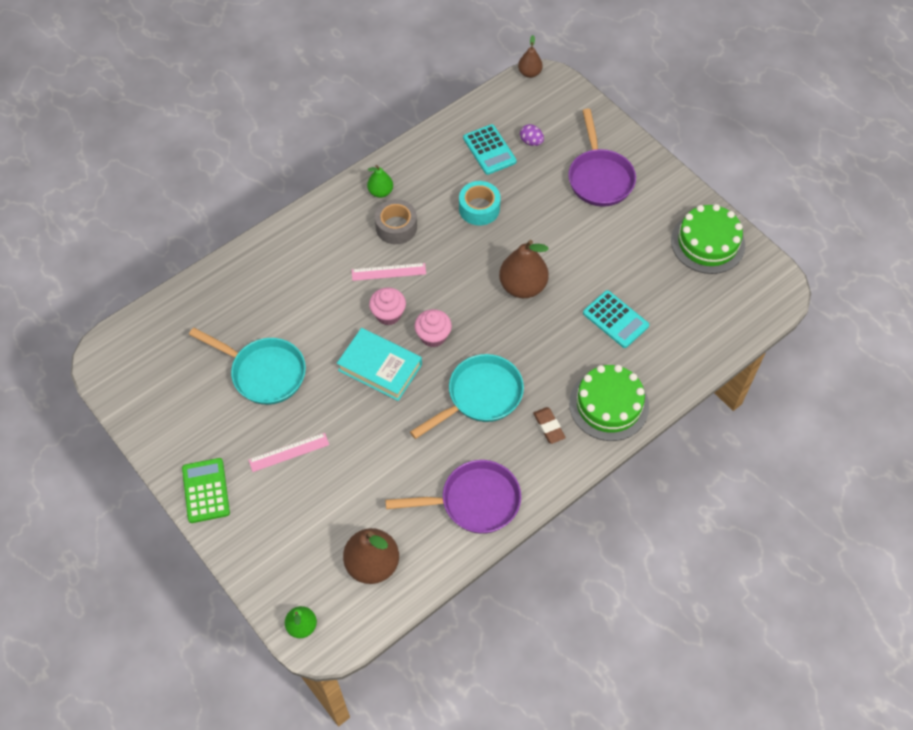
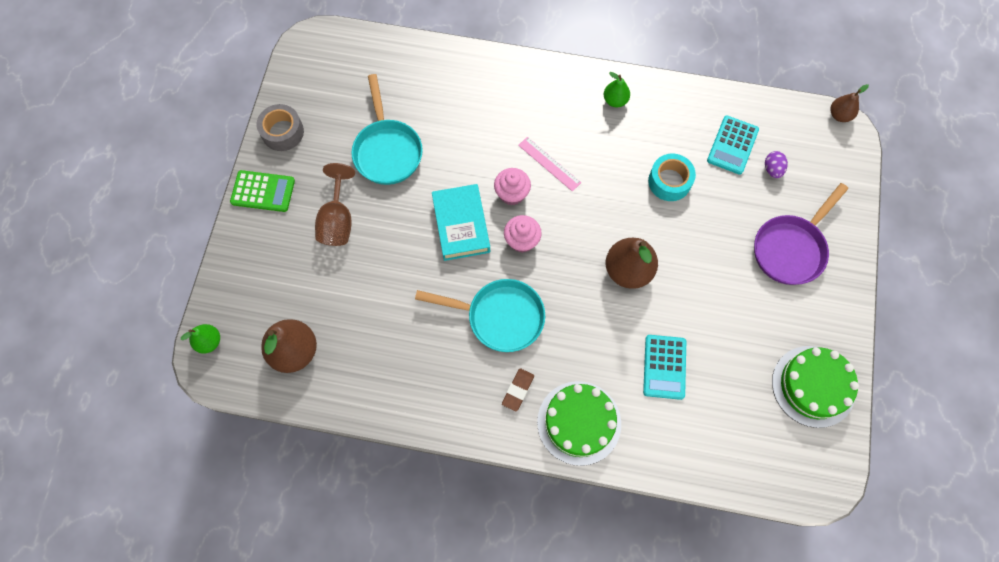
camera: 50 degrees right, 10 degrees up
green calculator [182,458,230,523] -> green calculator turned 60 degrees clockwise [230,170,295,212]
pink ruler [248,433,329,472] -> brown goblet [315,163,355,246]
grey tape [375,199,417,244] -> grey tape moved to [257,104,304,151]
purple pan [385,460,521,534] -> none

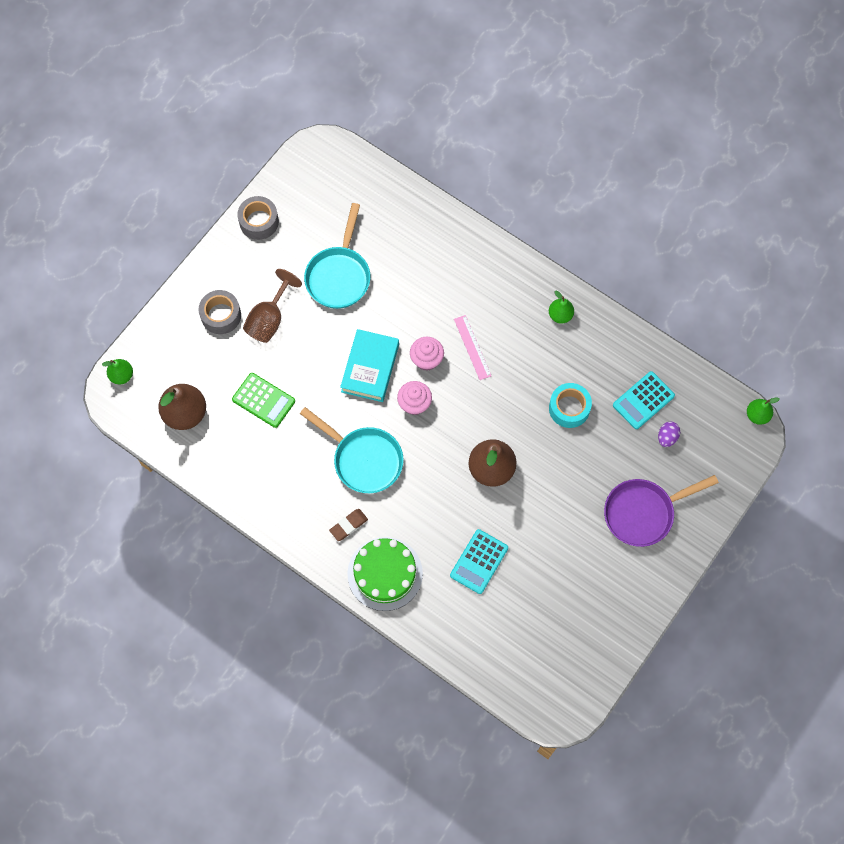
camera: 25 degrees right, 0 degrees up
green calculator [230,170,295,212] -> green calculator moved to [232,373,295,428]
green cake [772,346,859,428] -> none
brown pear [830,84,869,122] -> green pear [747,398,779,425]
none -> grey tape [199,290,241,334]

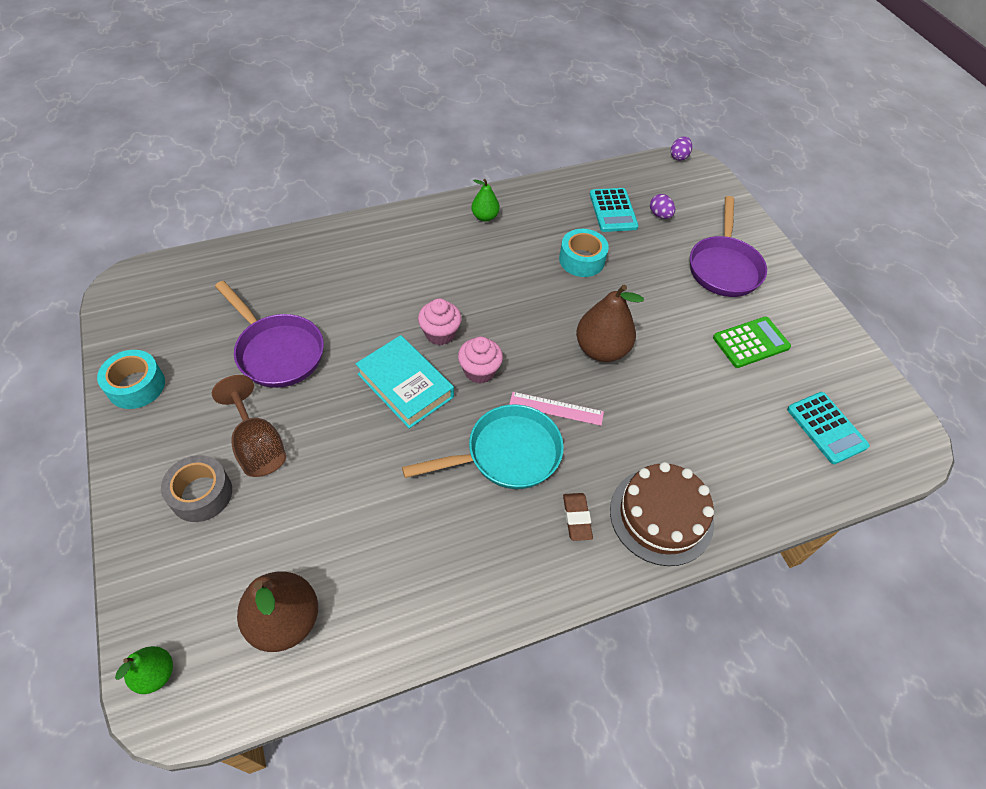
camera: 60 degrees left, 15 degrees down
green calculator [232,373,295,428] -> green calculator moved to [713,317,791,368]
grey tape [237,196,279,240] -> turquoise tape [97,350,165,409]
turquoise pan [304,203,371,309] -> purple pan [215,281,324,388]
green cake [347,537,423,611] -> brown cake [610,462,714,566]
turquoise calculator [450,529,508,594] -> turquoise calculator moved to [787,392,870,464]
pink ruler [454,315,492,380] -> pink ruler moved to [509,392,604,426]
green pear [747,398,779,425] -> purple egg [671,136,692,161]

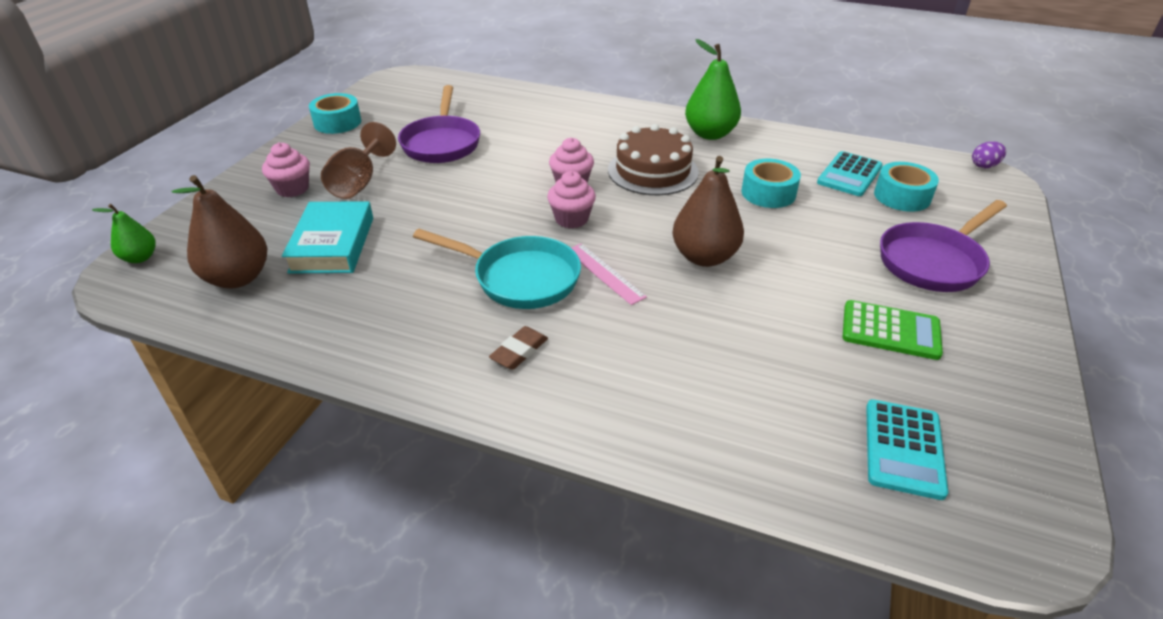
camera: 45 degrees right, 15 degrees down
grey tape [161,455,232,522] -> pink cupcake [262,142,310,197]
turquoise book [356,335,454,429] -> turquoise book moved to [282,201,373,274]
green pear [471,179,500,222] -> green pear [685,39,741,140], size x1.79
brown cake [610,462,714,566] -> brown cake moved to [608,124,699,195]
purple egg [650,194,675,219] -> turquoise tape [874,162,939,212]

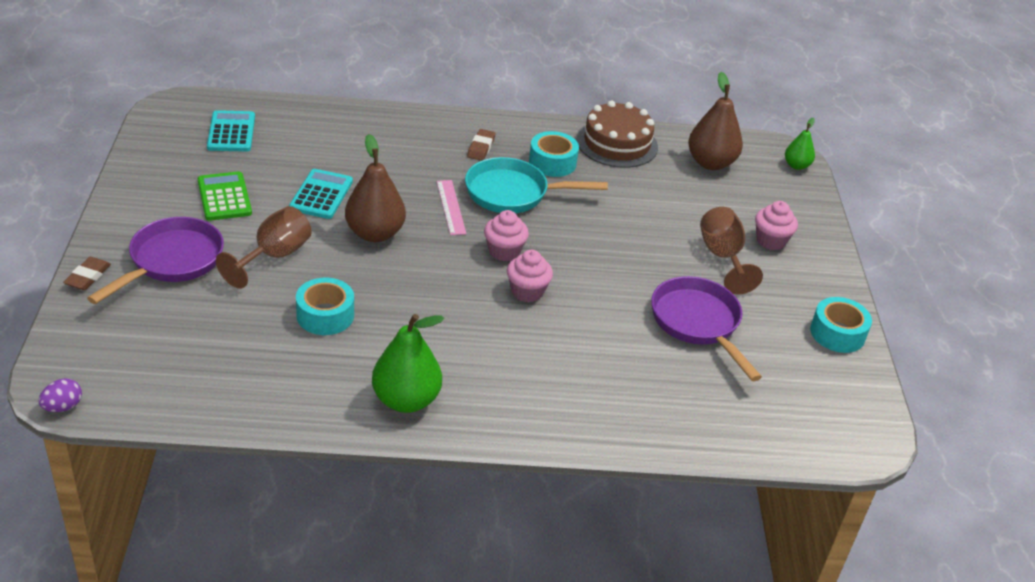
camera: 155 degrees right, 0 degrees up
turquoise book [282,201,373,274] -> none
pink ruler [571,244,647,305] -> pink ruler turned 45 degrees clockwise [437,180,467,235]
brown cake [608,124,699,195] -> brown cake moved to [576,101,658,168]
turquoise calculator [817,151,883,196] -> turquoise calculator moved to [289,169,353,219]
green calculator [842,300,943,360] -> green calculator turned 75 degrees clockwise [198,171,252,221]
turquoise tape [874,162,939,212] -> turquoise tape moved to [529,131,579,177]
none -> brown eraser [63,257,111,290]
none -> brown goblet [216,206,312,289]

